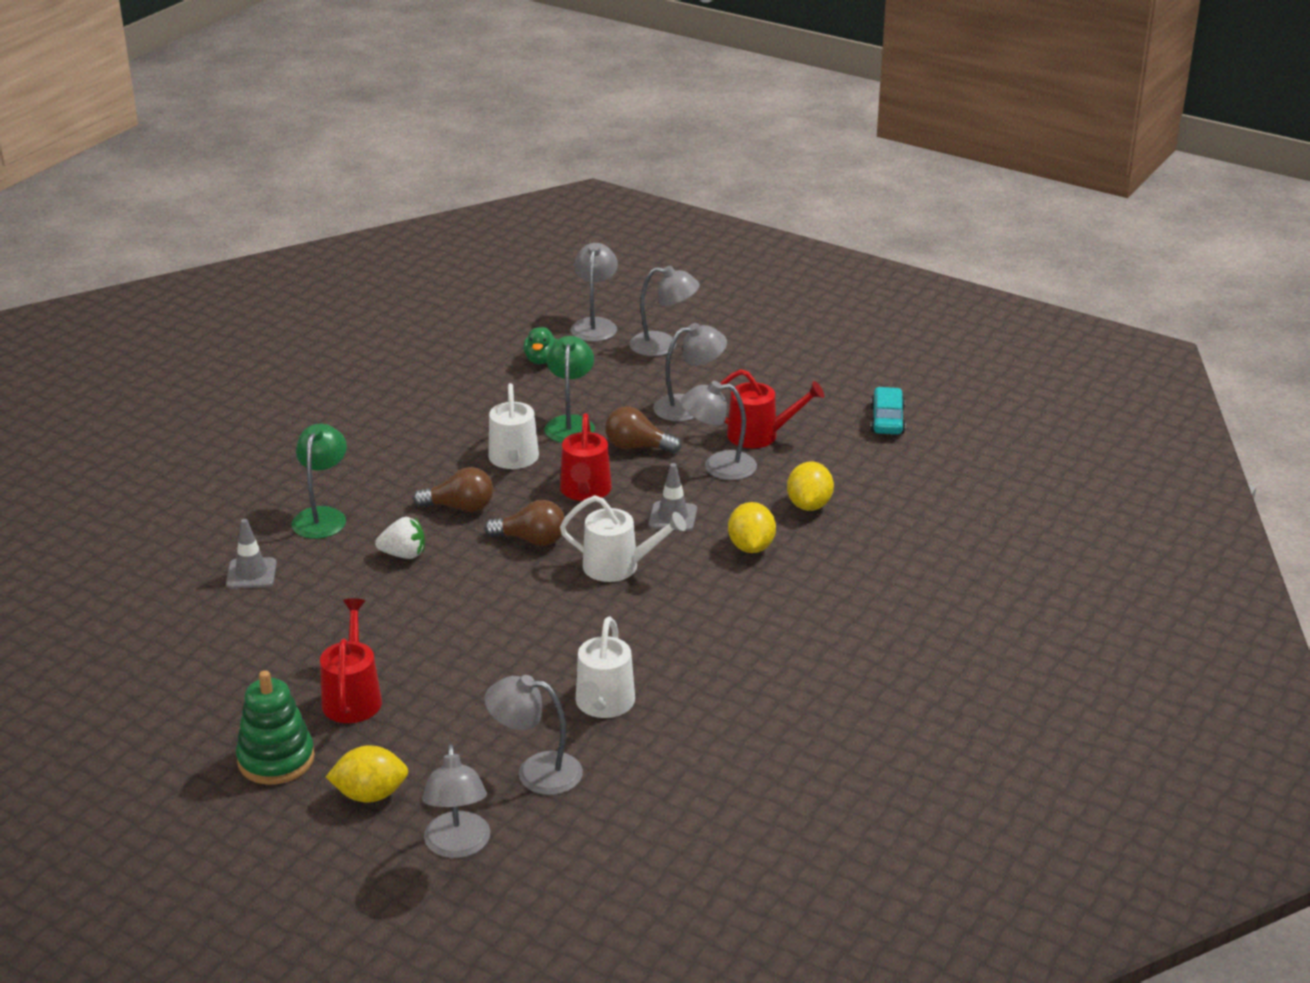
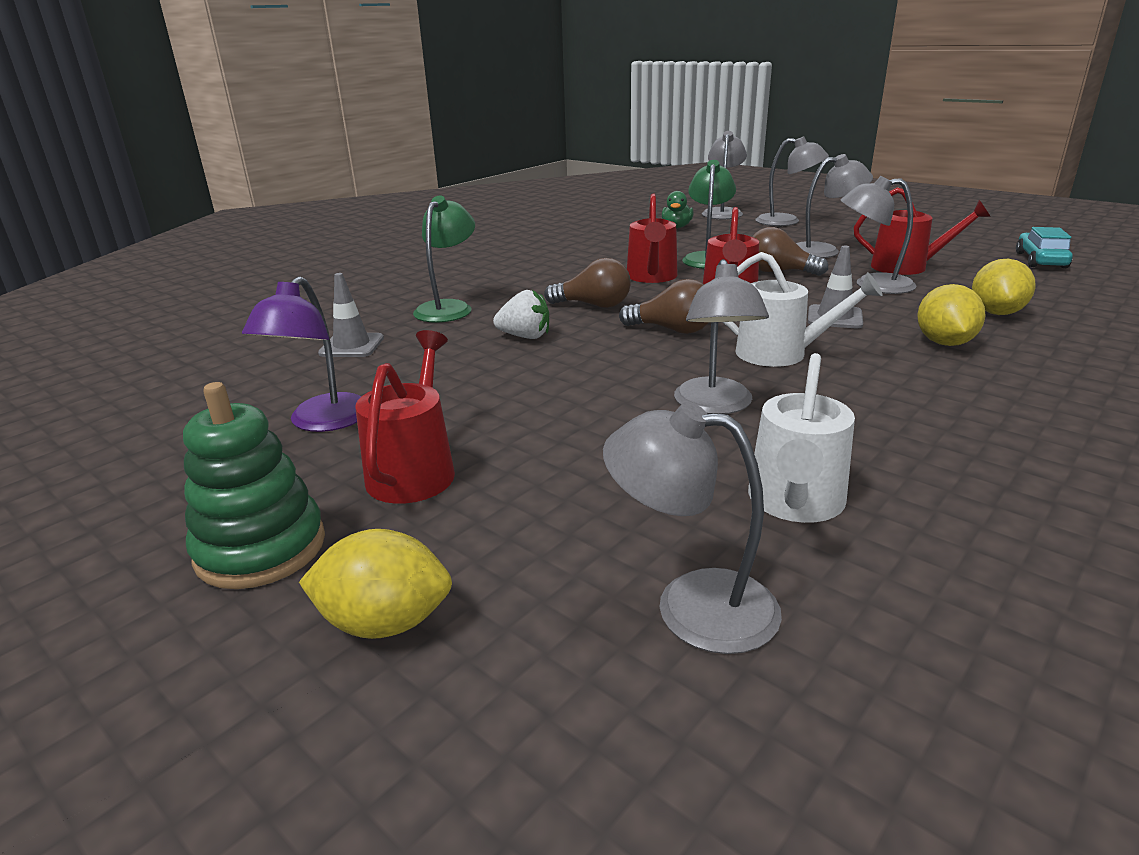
camera: 10 degrees right, 5 degrees down
grey lamp [422,744,490,858] -> grey lamp moved to [674,259,769,414]
white watering can [488,383,539,469] -> red watering can [627,193,678,283]
none -> purple lamp [242,276,361,432]

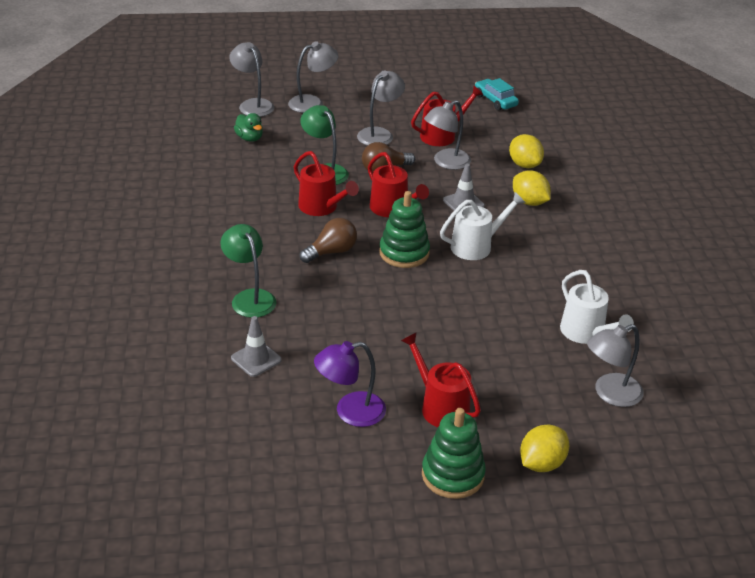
camera: 50 degrees left, 10 degrees up
purple lamp [242,276,361,432] -> purple lamp turned 105 degrees clockwise [314,341,386,427]
white strawberry [493,290,549,339] -> none
brown light bulb [619,279,709,334] -> green stacking toy [379,191,430,268]
grey lamp [674,259,769,414] -> none

